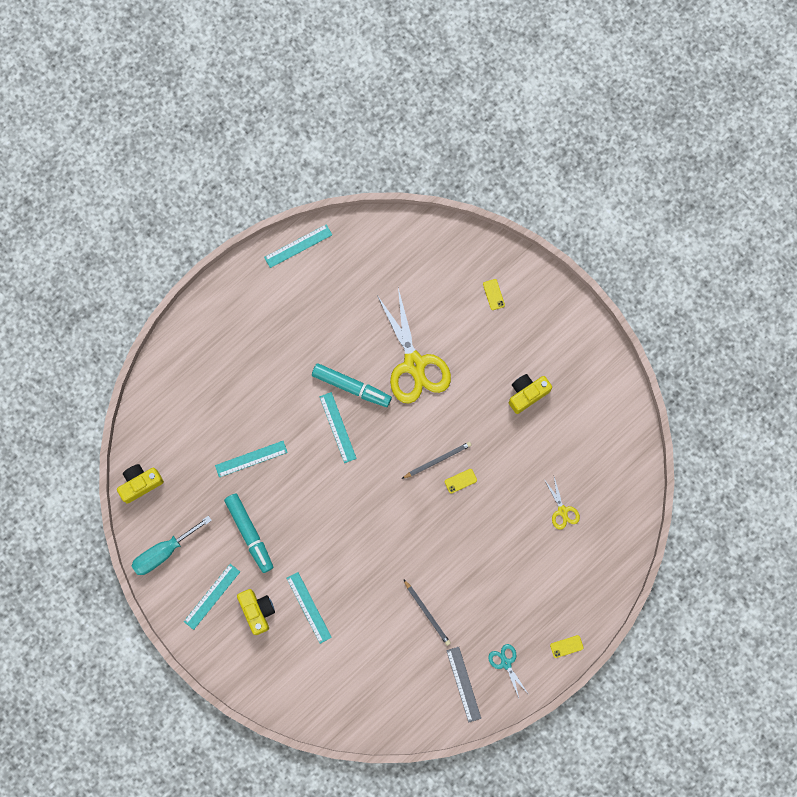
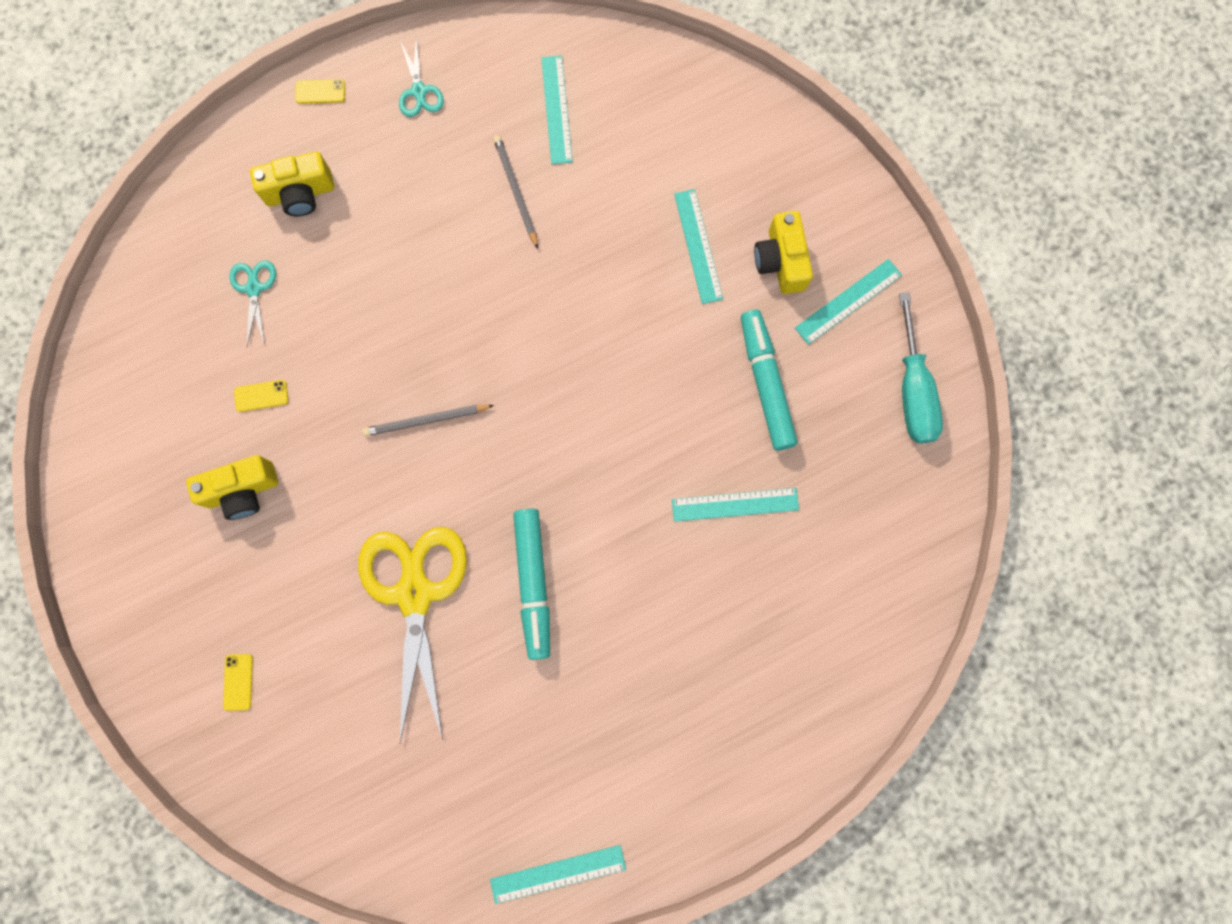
camera: 165 degrees left, 0 degrees up
yellow camera [117,464,164,504] -> yellow camera moved to [250,151,334,216]
turquoise screwdriver [132,516,212,575] -> turquoise screwdriver turned 105 degrees clockwise [899,293,943,443]
turquoise marker [312,363,392,407] -> turquoise marker turned 135 degrees counterclockwise [513,509,550,660]
turquoise ruler [319,392,357,463] -> turquoise ruler moved to [541,55,573,164]
yellow phone [445,469,477,494] -> yellow phone moved to [234,380,288,412]
grey ruler [446,647,481,722] -> none
yellow scissors [544,477,580,530] -> turquoise scissors [229,260,276,346]

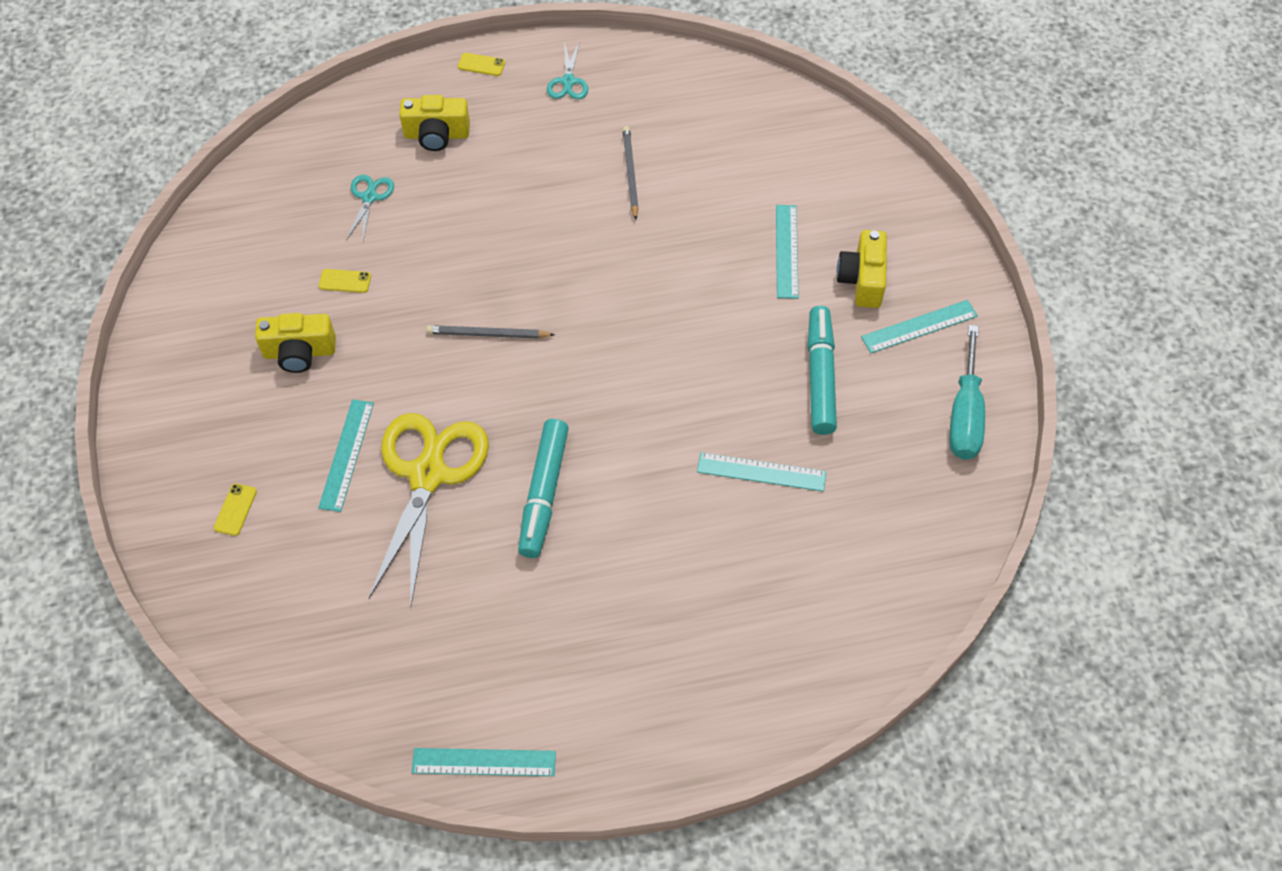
camera: 15 degrees right, 20 degrees down
turquoise ruler [541,55,573,164] -> turquoise ruler moved to [318,399,374,512]

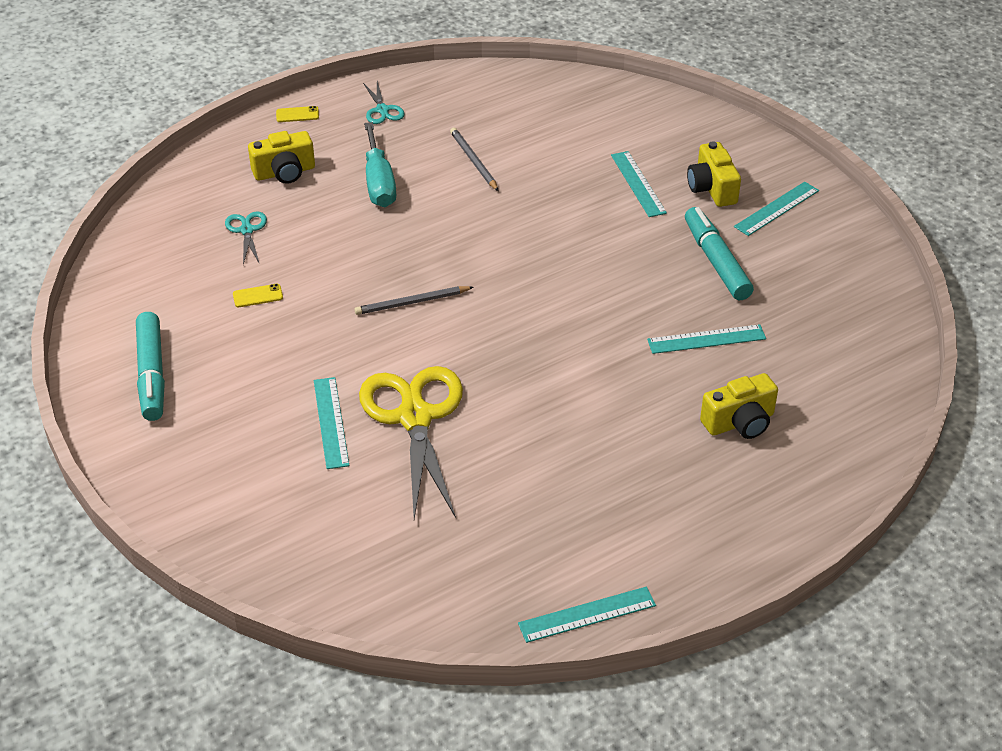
camera: 20 degrees left, 15 degrees down
yellow phone [214,483,257,536] -> none
yellow camera [255,313,336,373] -> yellow camera moved to [700,373,778,439]
turquoise marker [518,419,569,558] -> turquoise marker moved to [136,312,165,421]
turquoise screwdriver [949,325,985,460] -> turquoise screwdriver moved to [364,122,396,207]

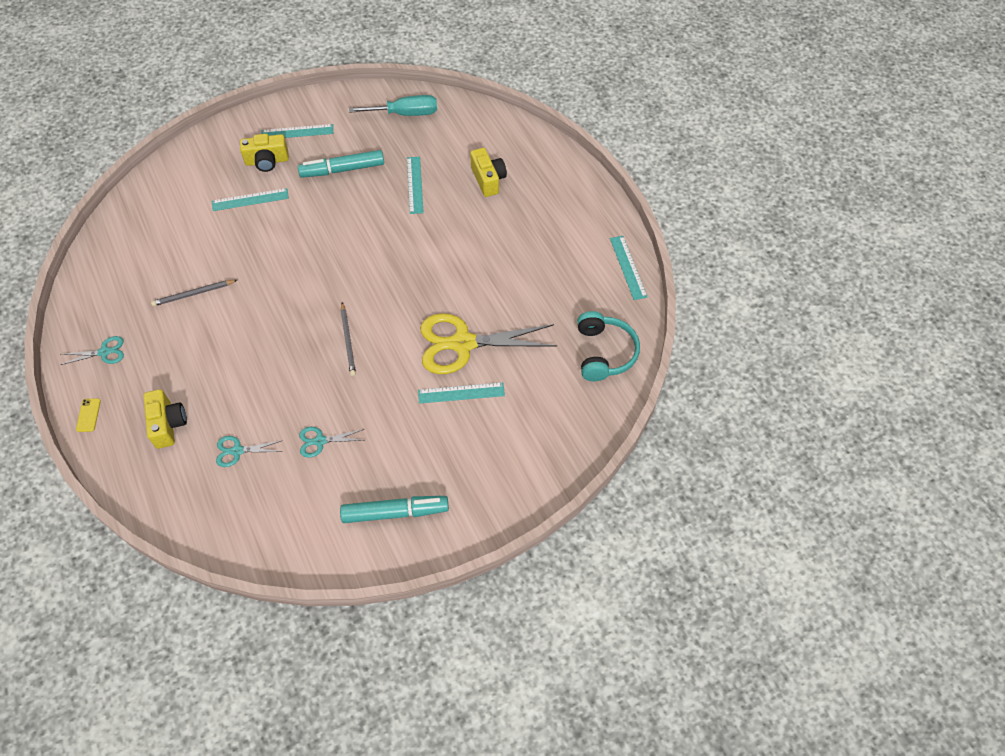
camera: 85 degrees left, 15 degrees up
yellow phone [233,284,283,307] -> turquoise scissors [299,427,364,458]
turquoise screwdriver [364,122,396,207] -> turquoise screwdriver moved to [349,95,437,116]
turquoise ruler [734,182,819,236] -> turquoise ruler turned 60 degrees counterclockwise [261,124,333,138]
none -> turquoise headphones [577,311,640,381]

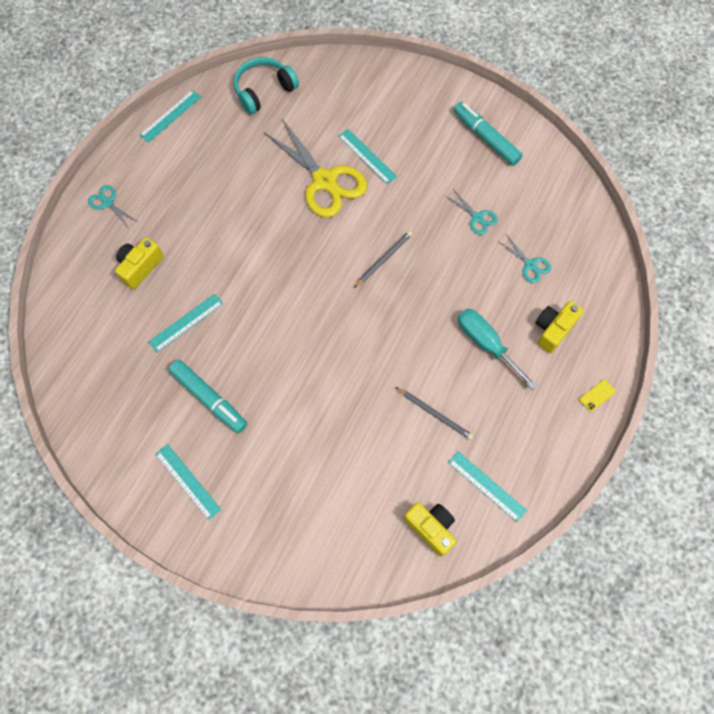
camera: 125 degrees left, 10 degrees up
turquoise scissors [61,336,124,365] -> turquoise scissors moved to [88,185,138,227]
turquoise ruler [212,188,289,211] -> turquoise ruler moved to [448,451,527,522]
yellow camera [240,134,289,172] -> yellow camera moved to [404,502,457,557]
turquoise screwdriver [349,95,437,116] -> turquoise screwdriver moved to [458,309,537,390]

